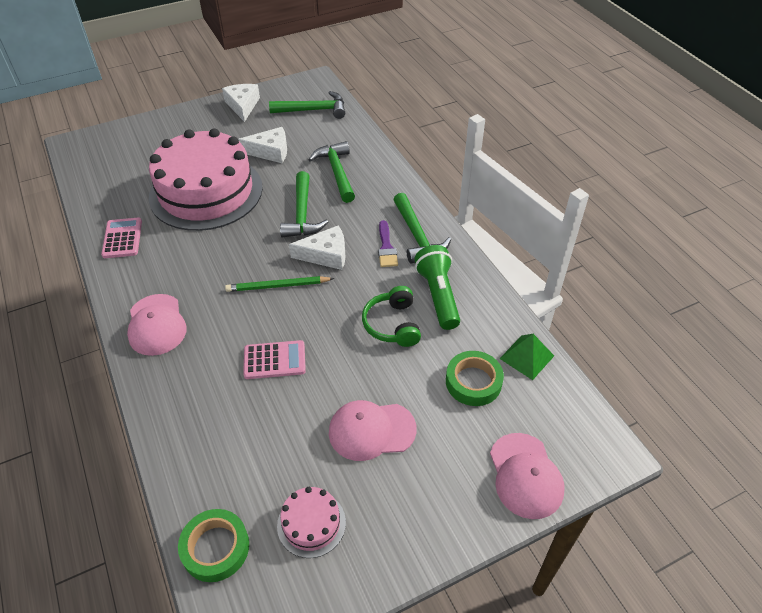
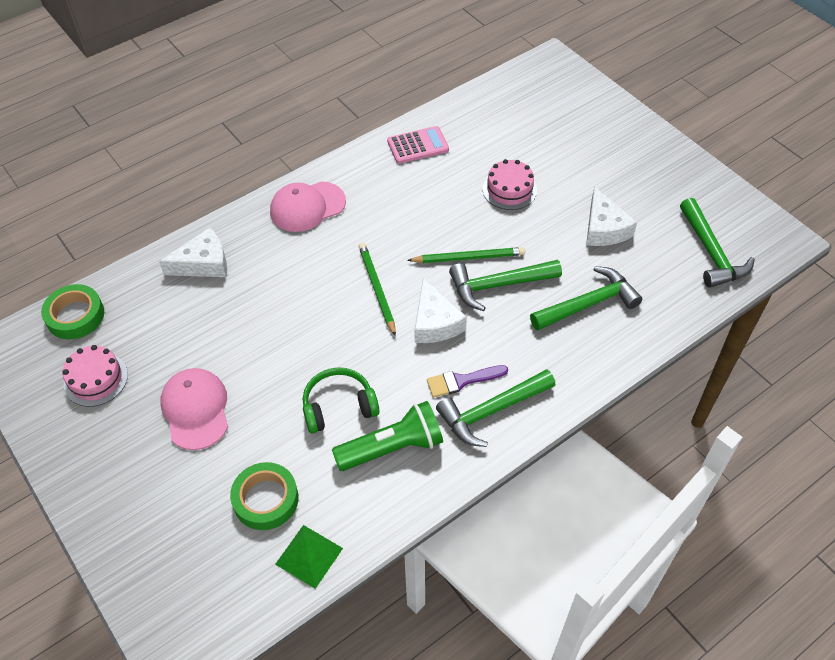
camera: 80 degrees right, 5 degrees up
pink cake [149,129,263,231] -> pink cake [483,159,537,210], size x0.41
white cheese [222,84,260,122] -> white cheese moved to [159,228,227,277]
pink calculator [243,340,306,379] -> none
pink cap [490,433,565,519] -> none
none -> green pencil [407,247,525,263]

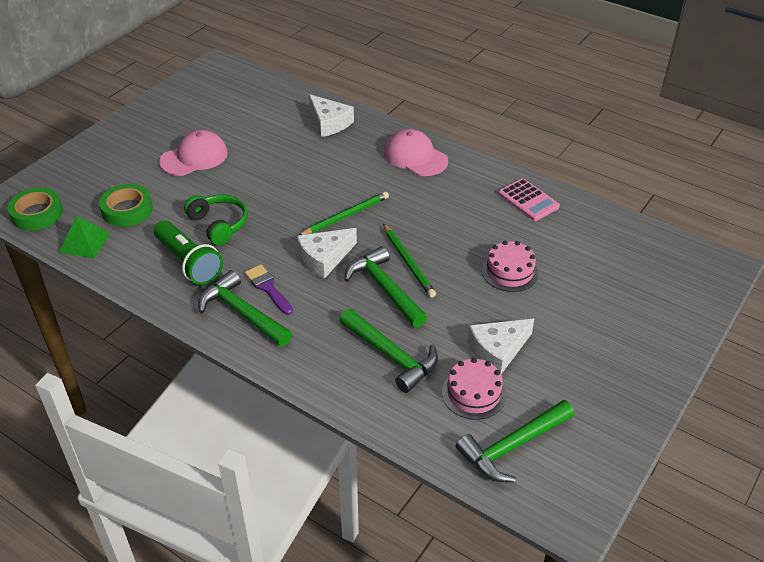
camera: 70 degrees right, 10 degrees down
green tape [41,284,104,339] -> green tape moved to [7,188,63,231]
pink cake [63,345,128,407] -> pink cake moved to [442,358,506,420]

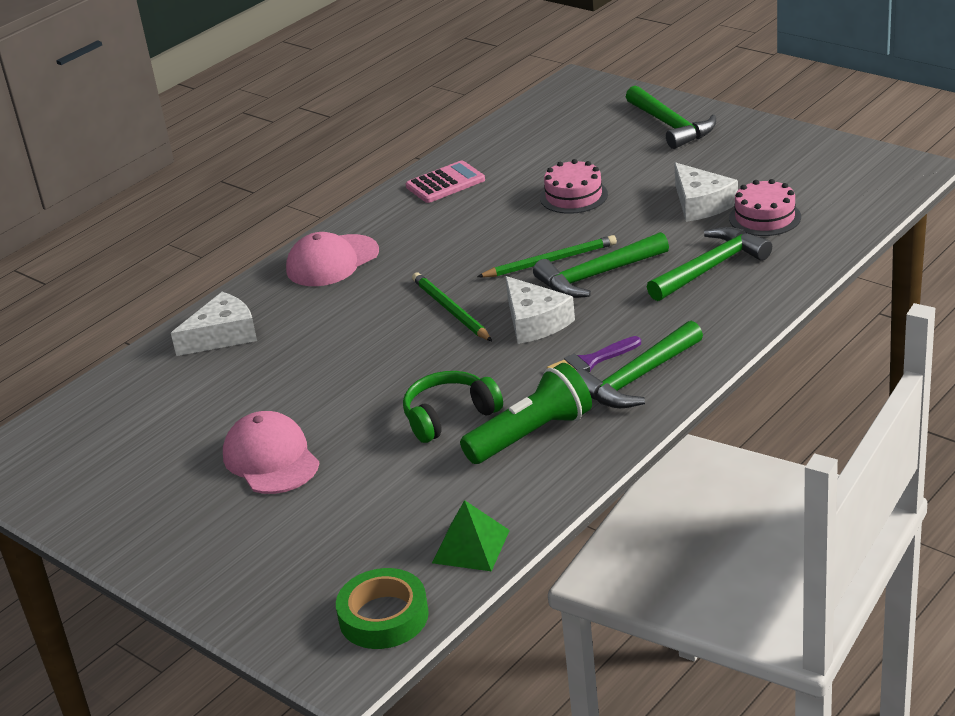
camera: 80 degrees left, 10 degrees down
green tape [99,184,153,227] -> none
green hammer [456,400,574,482] -> green hammer moved to [626,85,716,149]

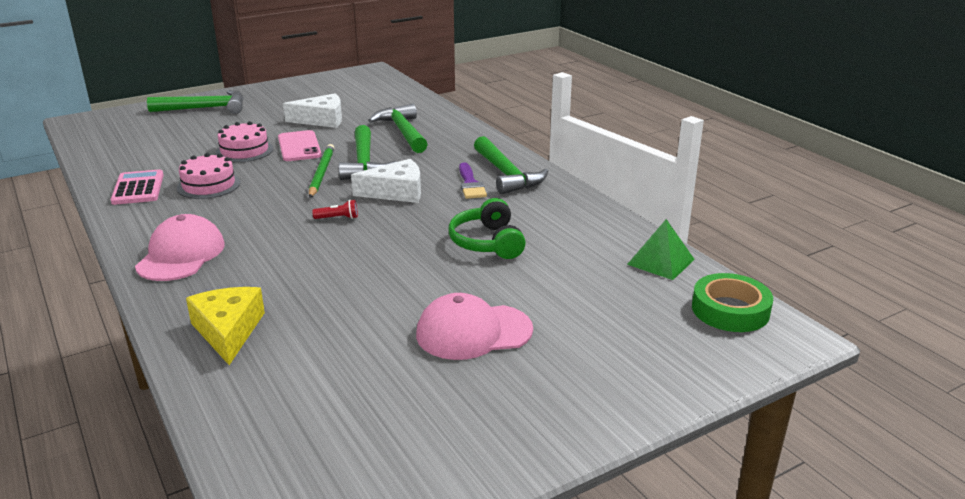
camera: 75 degrees left, 5 degrees down
white cheese [171,292,257,356] -> yellow cheese [186,287,265,365]
pink cap [286,232,379,286] -> pink cap turned 150 degrees counterclockwise [135,214,225,281]
green pencil [412,272,492,341] -> red flashlight [312,200,358,219]
green flashlight [460,363,592,464] -> none
pink cake [729,179,801,236] -> pink cake moved to [177,153,241,199]
none -> pink phone [278,130,322,161]

